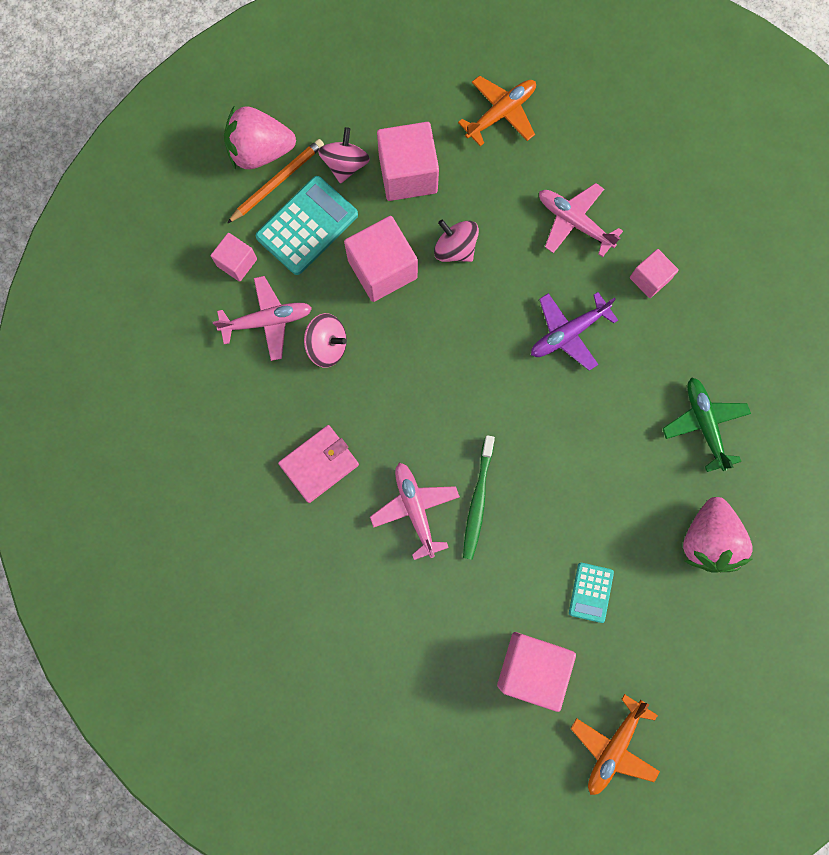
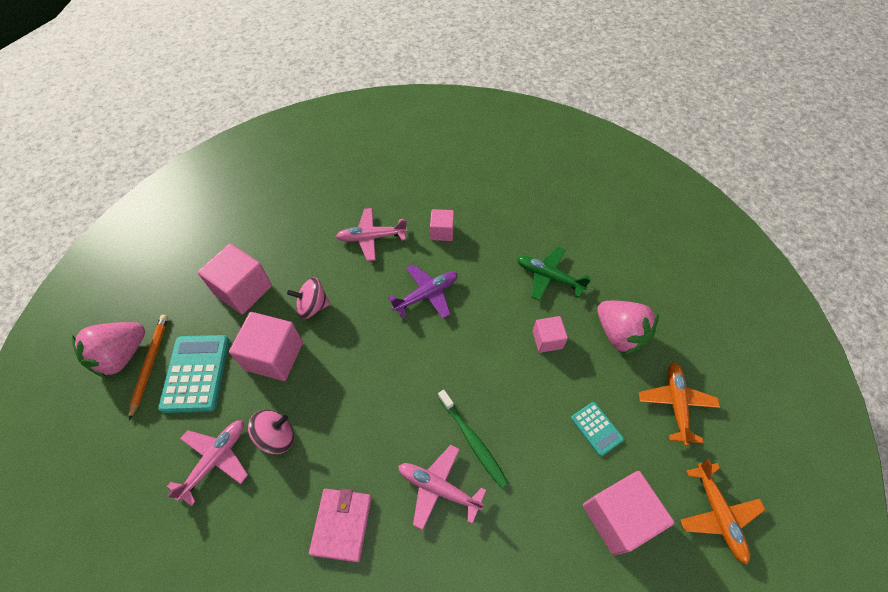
camera: 45 degrees left, 20 degrees down
pink cube [211,233,257,282] -> pink cube moved to [533,316,568,353]
pink spinning top [318,127,370,184] -> none
orange plane [458,76,536,146] -> orange plane moved to [639,362,720,446]
purple plane [531,292,618,371] -> purple plane turned 135 degrees counterclockwise [388,264,458,319]

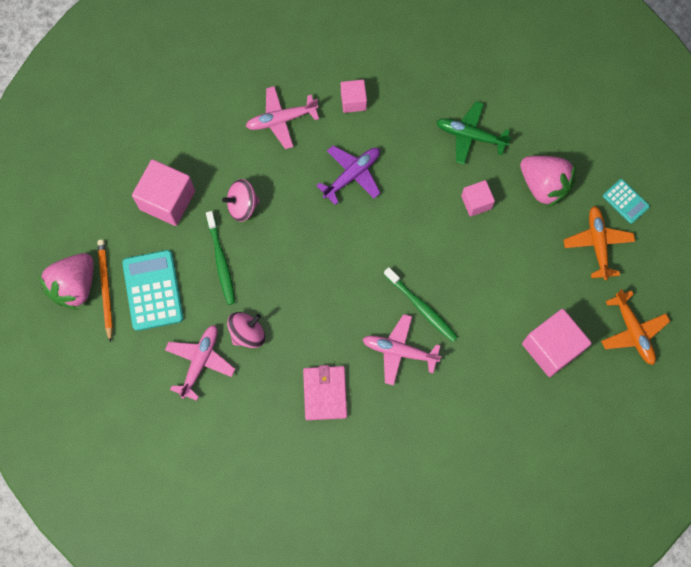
camera: 10 degrees left, 15 degrees up
pink cube [229,312,303,381] -> green toothbrush [206,211,235,305]
turquoise calculator [571,402,624,456] -> turquoise calculator moved to [603,179,650,224]

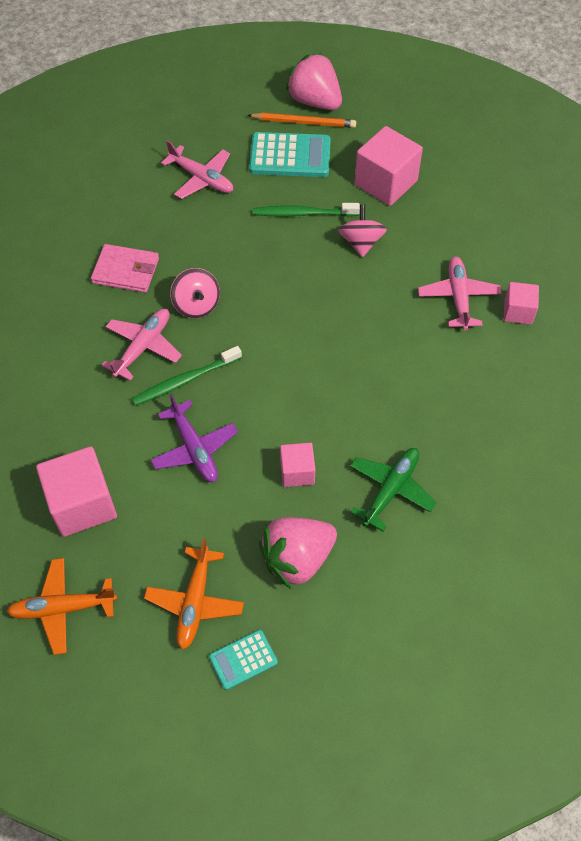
camera: 105 degrees right, 15 degrees down
pink spinning top [227,312,265,348] -> pink spinning top moved to [170,268,220,318]
purple plane [316,145,380,205] -> purple plane moved to [151,394,238,482]
pink cube [341,80,367,113] -> pink cube moved to [504,282,539,324]
orange plane [564,206,635,280] -> orange plane turned 90 degrees clockwise [144,538,244,650]

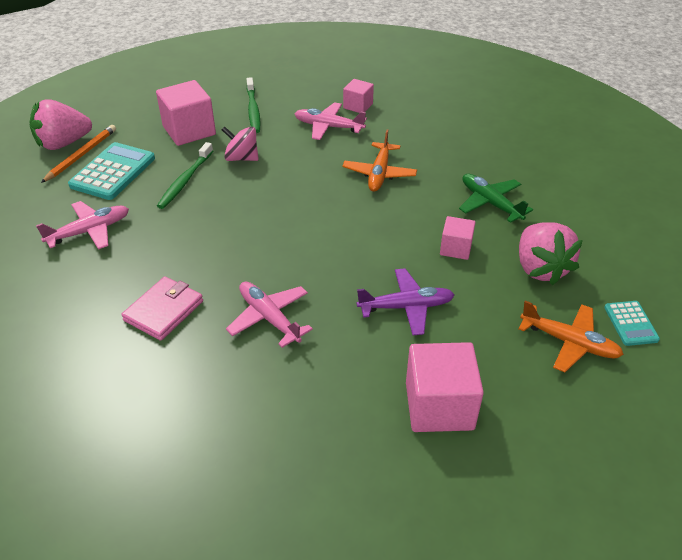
camera: 70 degrees left, 15 degrees down
orange plane [6,558,117,655] -> orange plane moved to [342,130,417,192]
green toothbrush [132,346,242,406] -> green toothbrush moved to [246,77,260,133]
pink spinning top [170,268,220,318] -> none

